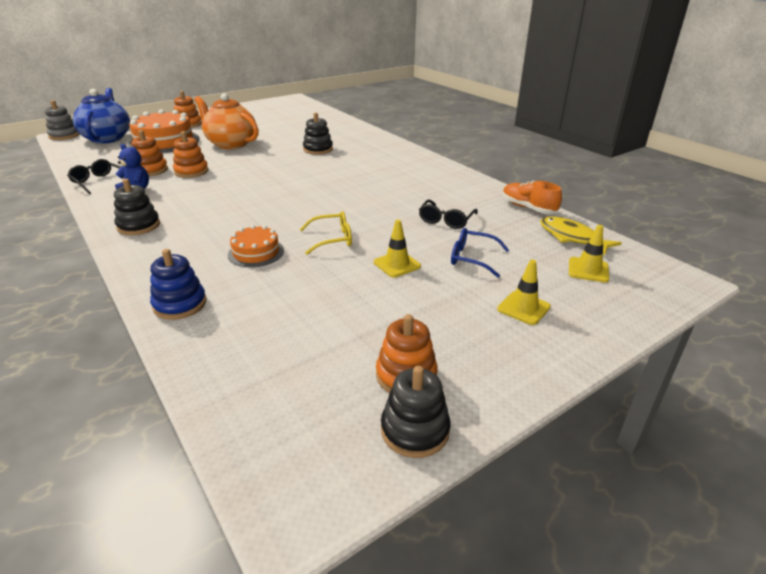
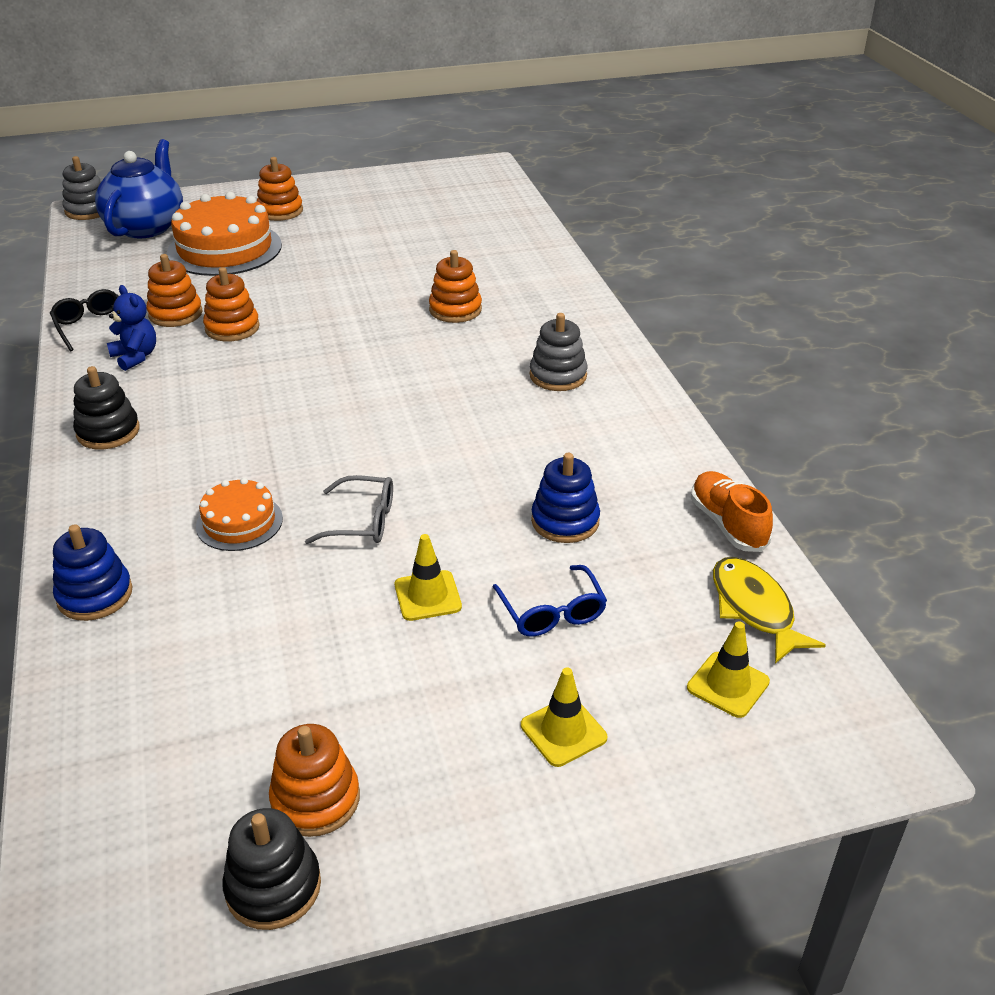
camera: 20 degrees right, 5 degrees up
orange teapot [194,93,259,149] -> none
yellow glasses [300,211,352,255] -> grey glasses [305,475,393,544]
black stacking toy [303,112,333,155] -> orange stacking toy [429,250,482,323]
black glasses [419,200,478,229] -> blue stacking toy [531,453,600,543]
blue glasses [451,228,509,278] -> blue glasses turned 150 degrees counterclockwise [493,565,607,637]
none -> grey stacking toy [530,313,587,391]

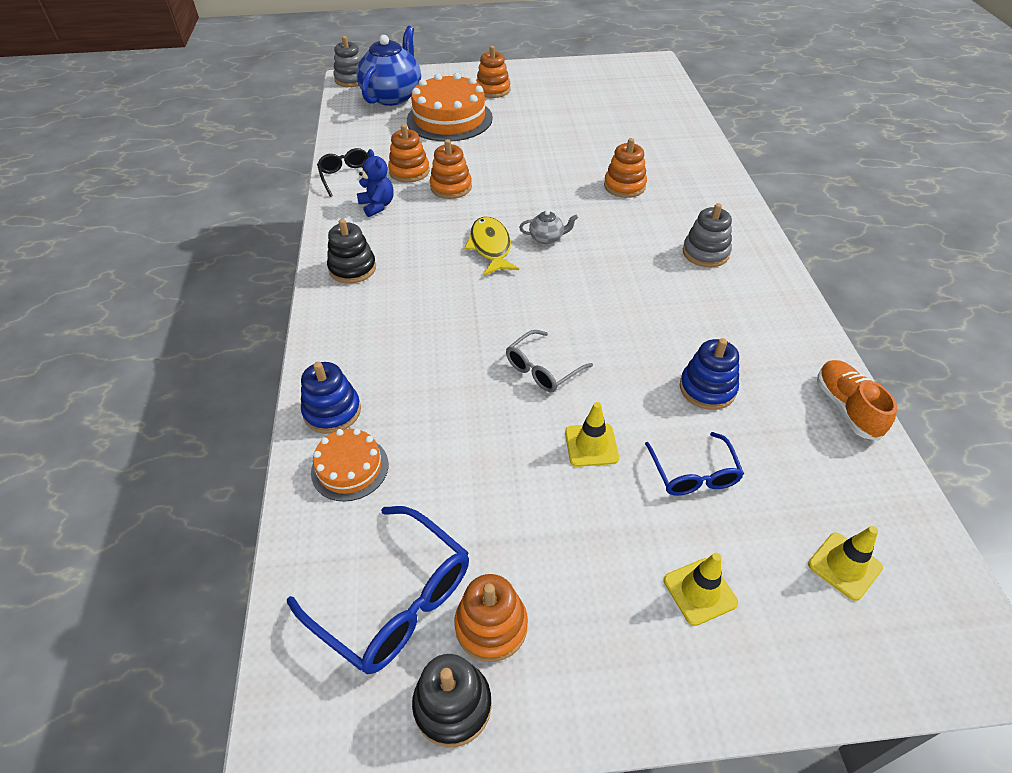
camera: 10 degrees right, 10 degrees up
orange cake [196,478,283,551] -> orange cake moved to [311,428,388,502]
grey glasses [305,475,393,544] -> grey glasses turned 120 degrees clockwise [506,330,593,392]
yellow fish [713,557,826,664] -> yellow fish moved to [464,217,519,275]
none -> blue glasses [287,506,469,674]
none -> grey teapot [519,210,578,244]

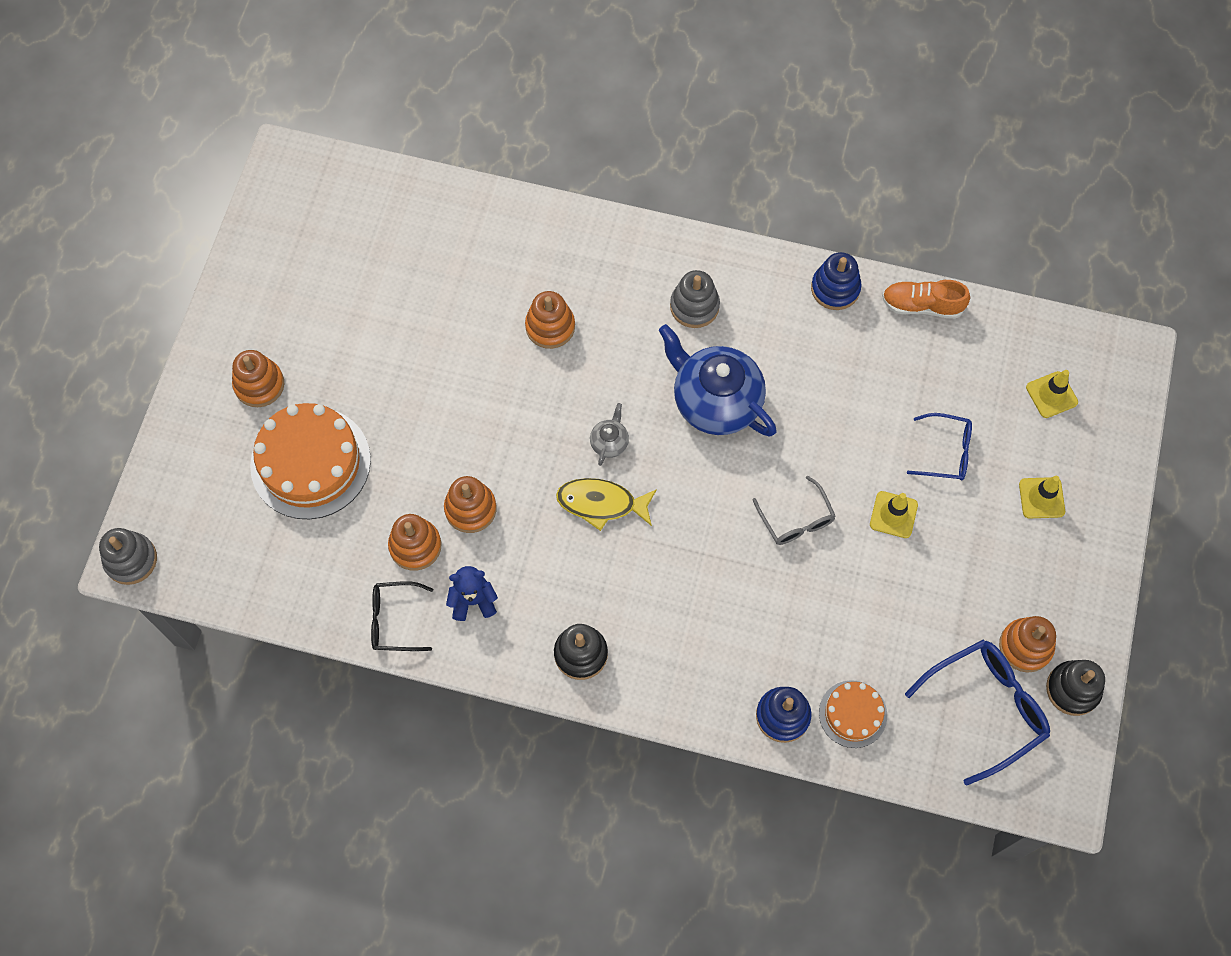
camera: 70 degrees left, 20 degrees up
blue teapot [356,26,421,106] -> blue teapot moved to [658,324,777,437]
blue stacking toy [680,338,739,410] -> blue stacking toy moved to [811,252,862,310]

